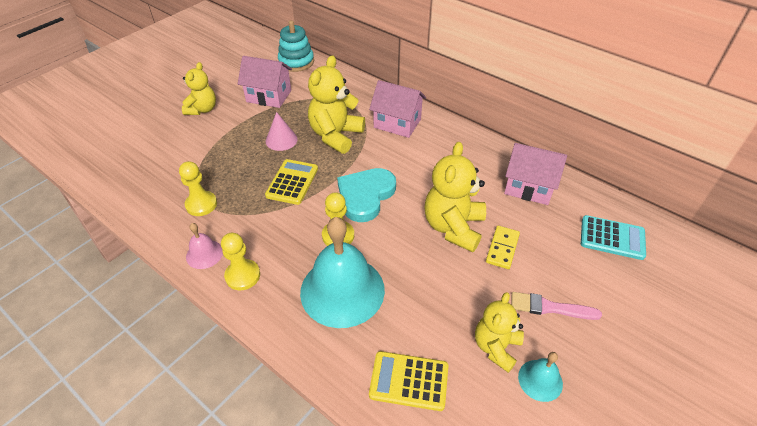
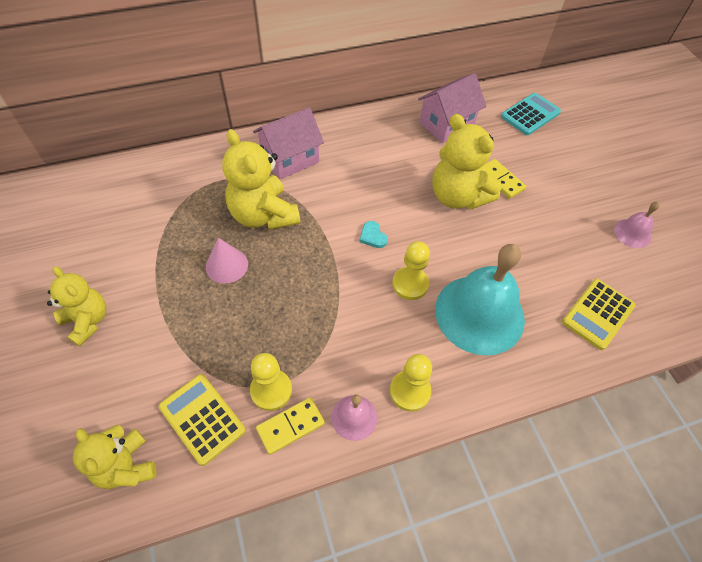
camera: 60 degrees left, 10 degrees up
pink house [238,56,292,108] -> none
yellow calculator [265,159,318,205] -> yellow calculator moved to [159,374,246,466]
turquoise stacking toy [278,20,314,72] -> none
turquoise heart [337,168,396,222] -> turquoise heart [360,221,388,248], size x0.41
yellow teddy bear [475,292,524,373] -> yellow teddy bear moved to [73,425,156,489]
pink brush [511,292,602,320] -> none
turquoise bell [518,352,563,402] -> pink bell [614,202,660,248]
none -> yellow domino [256,397,325,455]

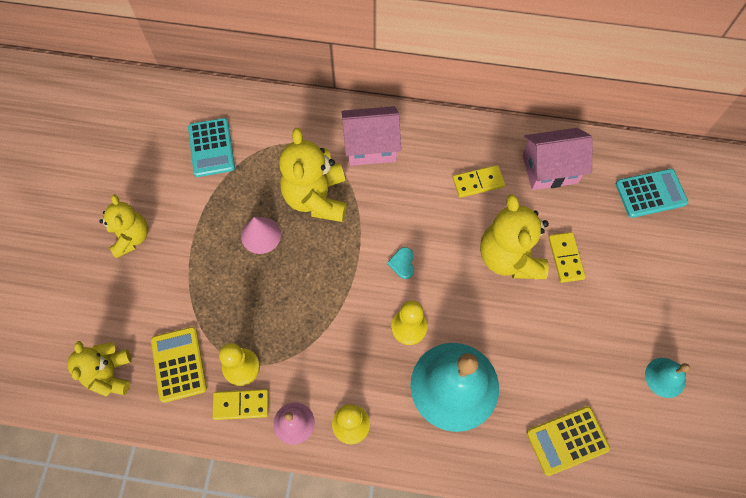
camera: 30 degrees right, 10 degrees up
pink bell [614,202,660,248] -> turquoise bell [645,358,690,398]
none -> turquoise calculator [188,118,235,177]
none -> yellow domino [453,165,505,198]

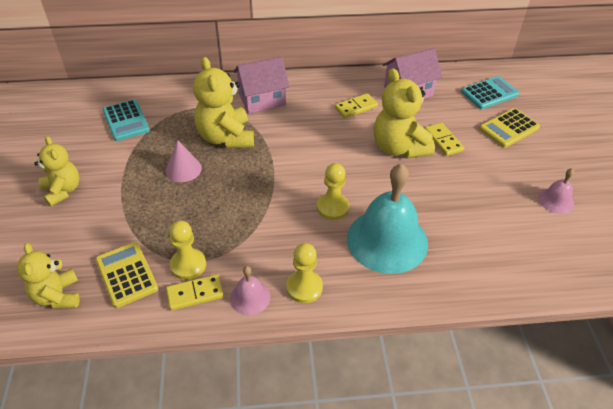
camera: 15 degrees left, 20 degrees down
turquoise heart [387,247,414,279] -> none
yellow calculator [527,406,610,476] -> yellow calculator moved to [479,108,540,148]
turquoise bell [645,358,690,398] -> pink bell [538,168,574,214]

